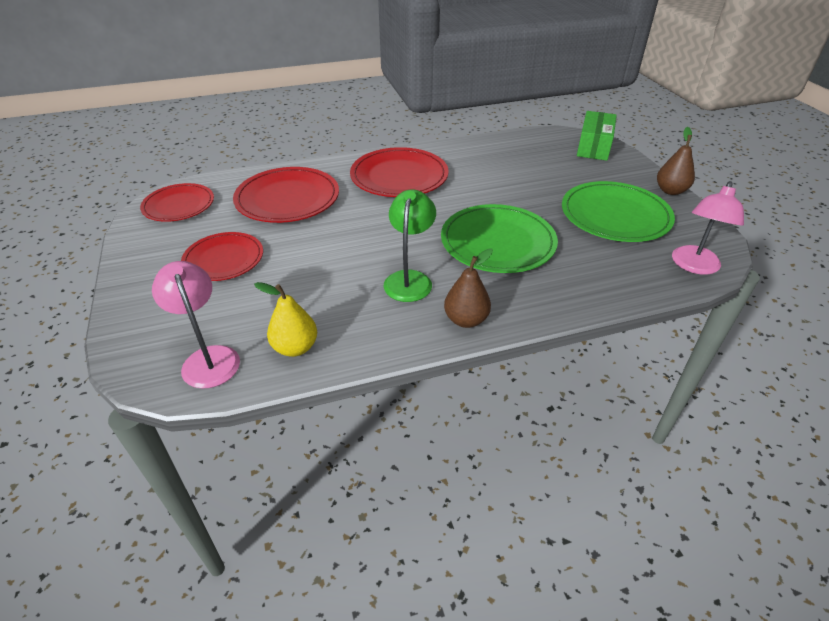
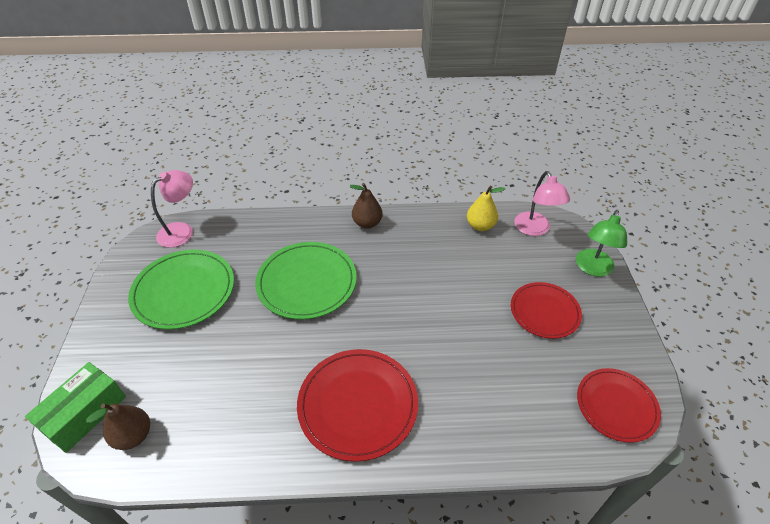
camera: 165 degrees left, 5 degrees up
red plate [233,167,339,223] -> none
green lamp [383,189,436,302] -> green lamp moved to [576,210,627,277]
brown pear [657,127,695,195] -> brown pear moved to [86,403,150,450]

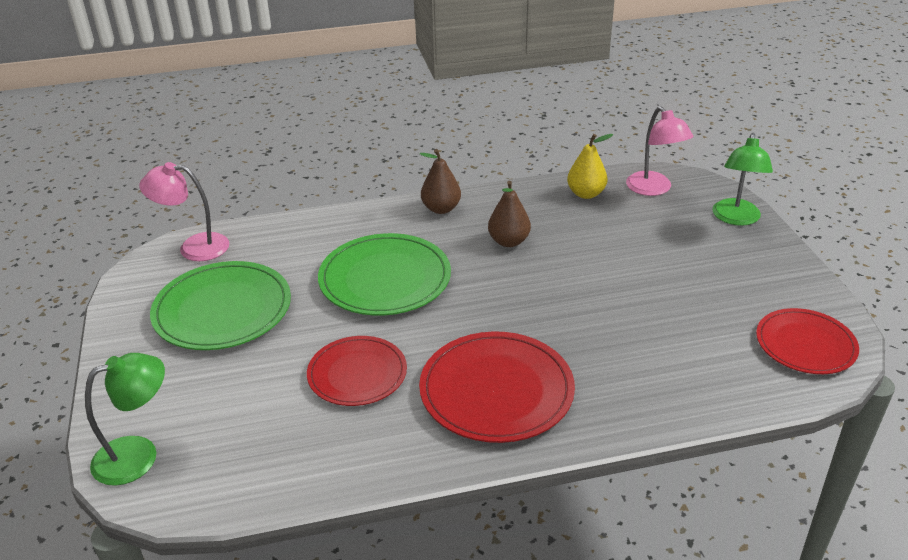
camera: 10 degrees left, 10 degrees down
green box [25,362,126,453] -> green lamp [85,353,165,486]
brown pear [86,403,150,450] -> brown pear moved to [488,181,531,247]
pink lamp [151,170,193,248] -> pink lamp turned 120 degrees counterclockwise [139,162,229,261]
red plate [511,282,582,339] -> red plate moved to [307,336,407,406]

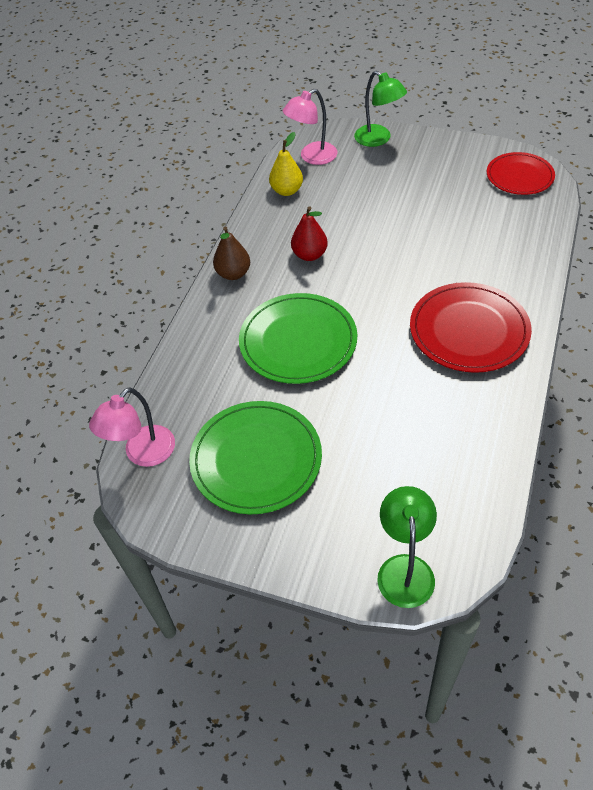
camera: 55 degrees left, 15 degrees up
red plate [307,336,407,406] -> none
brown pear [488,181,531,247] -> red pear [291,206,328,261]
pink lamp [626,106,693,196] -> pink lamp turned 135 degrees clockwise [283,89,337,165]

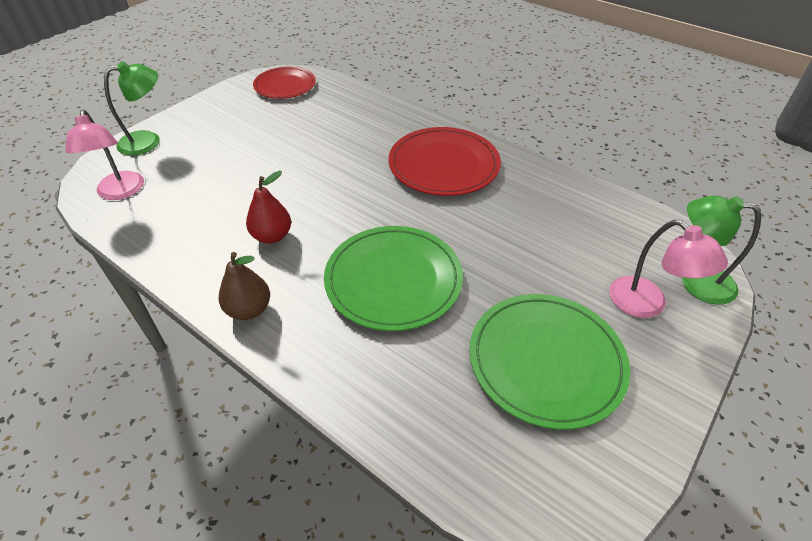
camera: 75 degrees left, 5 degrees down
pink lamp [89,387,175,467] -> pink lamp moved to [609,220,728,318]
yellow pear [269,132,303,196] -> none

